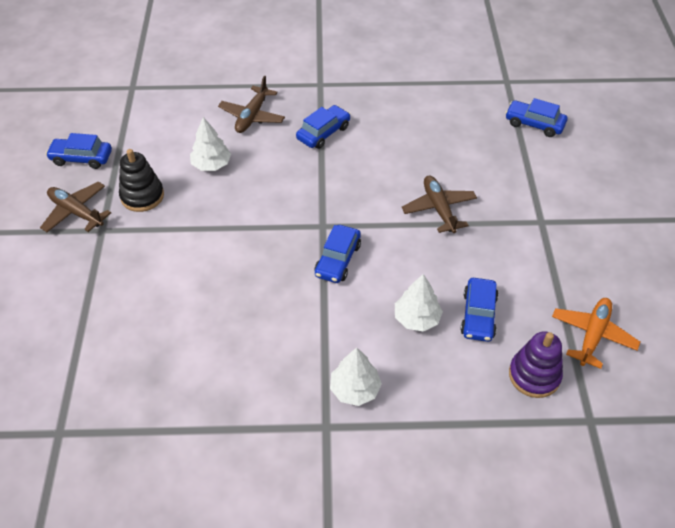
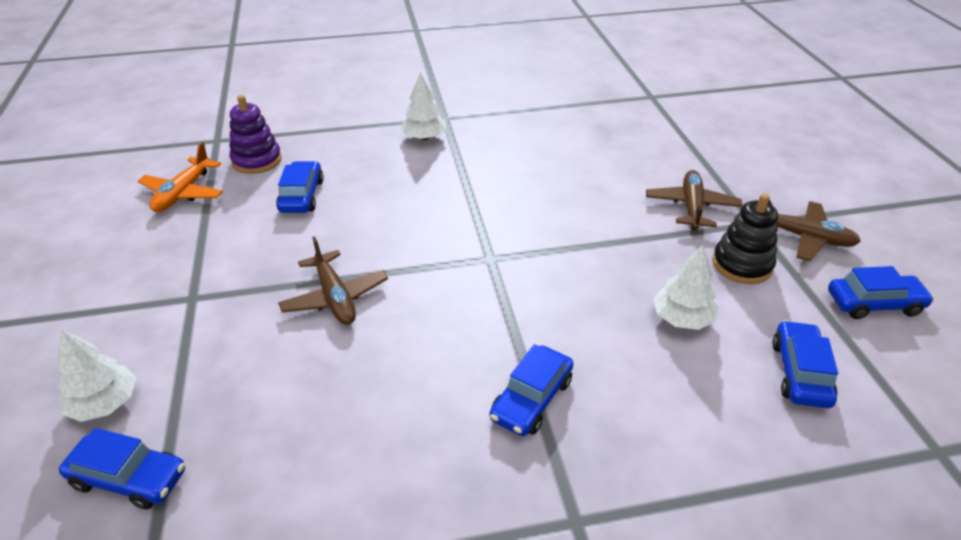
camera: 170 degrees right, 10 degrees down
brown plane [218,76,285,133] -> brown plane moved to [646,170,743,230]
blue car [315,225,361,283] -> blue car moved to [772,320,838,408]
white tree [395,274,443,332] -> white tree moved to [57,329,136,422]

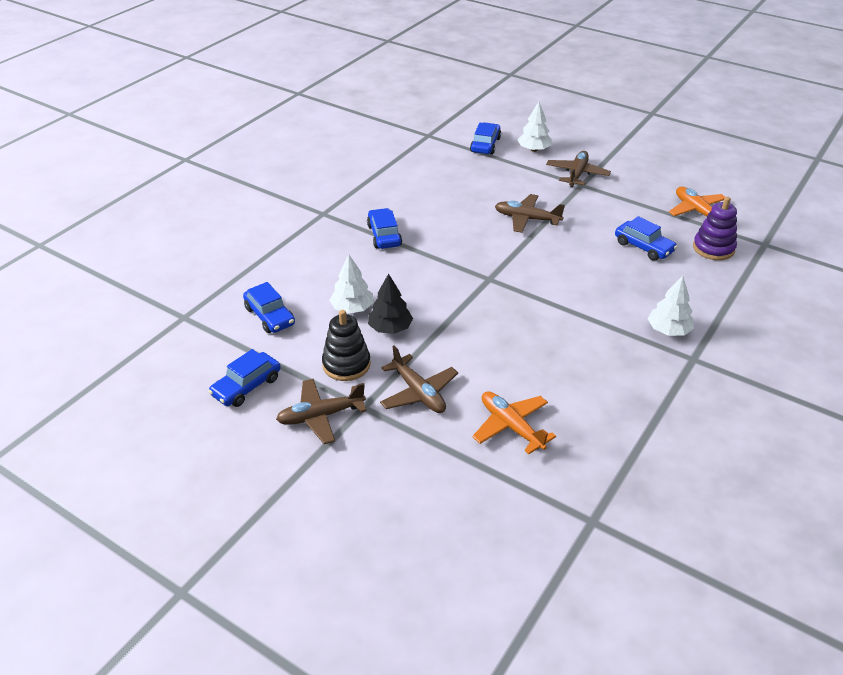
camera: 135 degrees right, 0 degrees up
blue car [59,428,185,510] -> blue car turned 135 degrees clockwise [470,122,501,155]
none -> black tree [368,273,413,334]
none -> orange plane [472,391,556,454]
none -> brown plane [546,151,611,188]

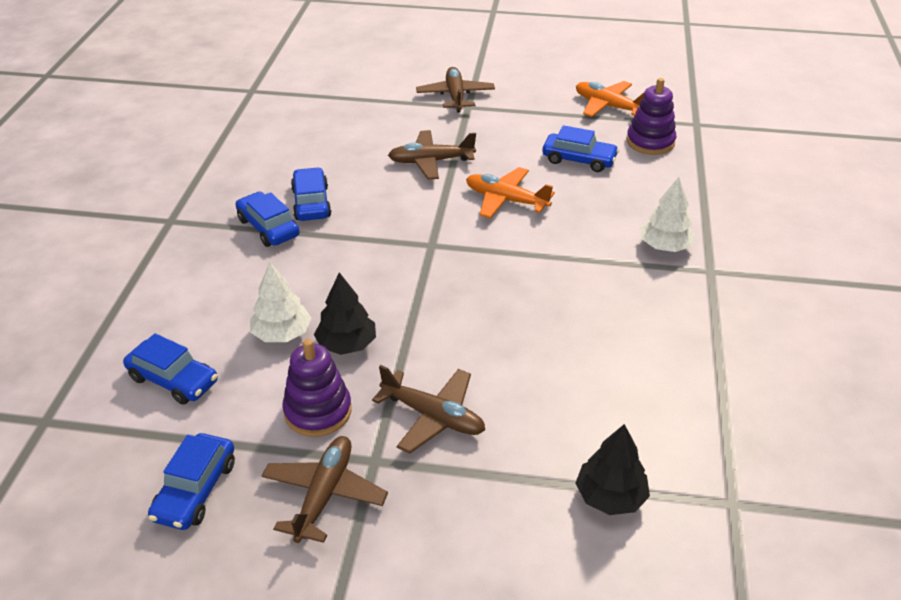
camera: 25 degrees left, 0 degrees up
brown plane [276,379,367,444] -> brown plane turned 150 degrees clockwise [262,436,388,543]
black stacking toy [322,310,371,381] -> purple stacking toy [282,339,352,437]
blue car [470,122,501,155] -> blue car moved to [291,167,332,221]
orange plane [472,391,556,454] -> orange plane moved to [466,167,555,218]
white tree [517,101,552,152] -> none
none -> black tree [575,424,650,515]

